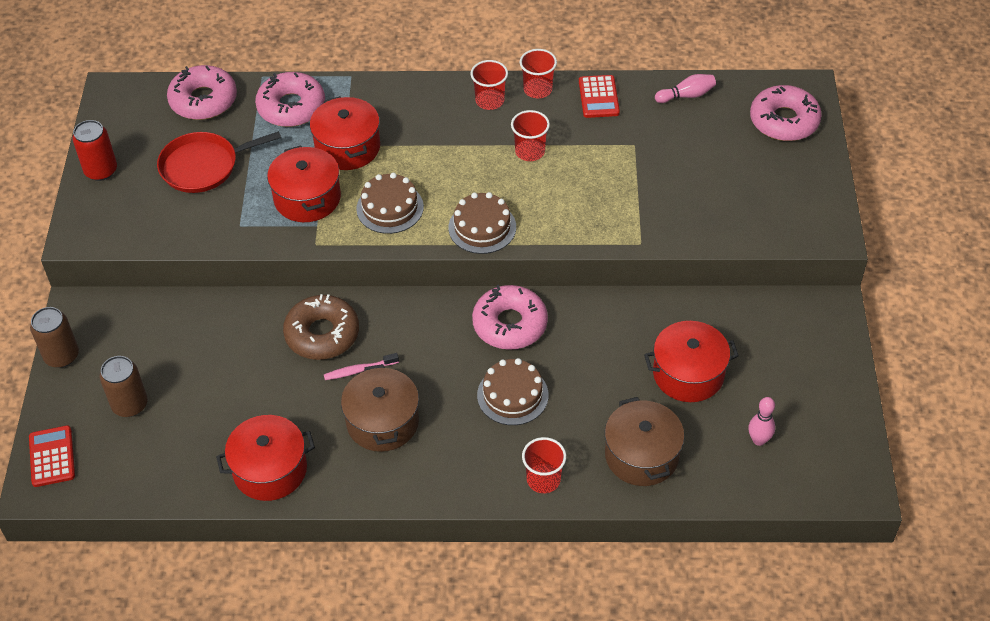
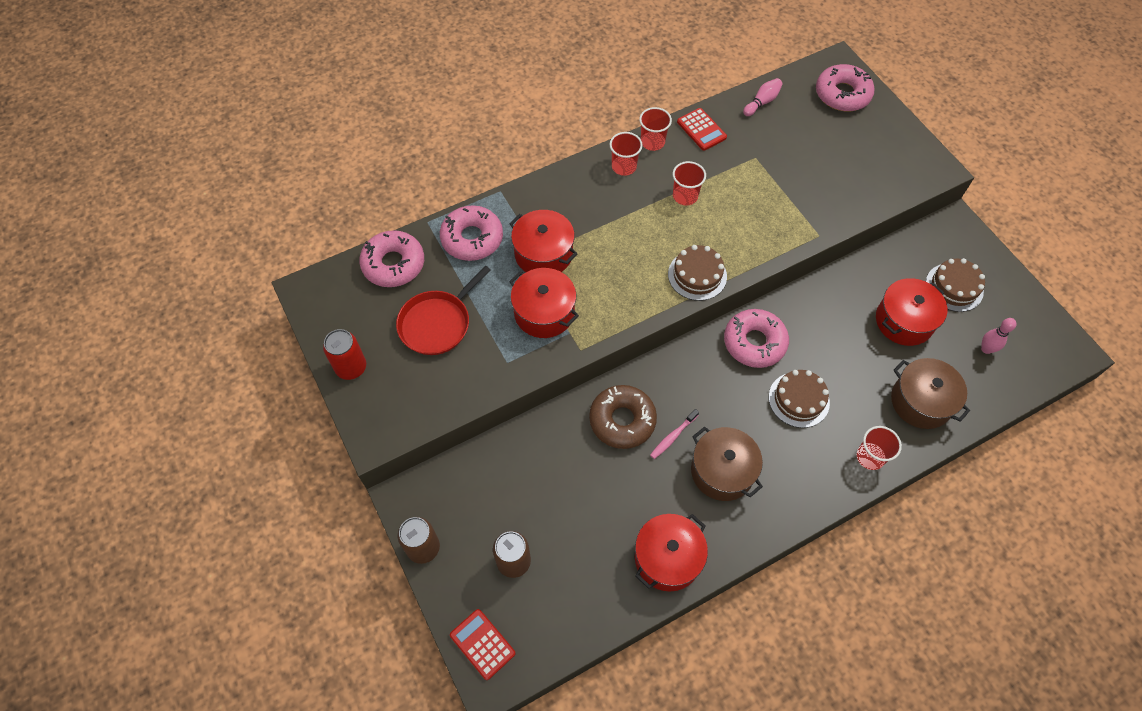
camera: 30 degrees left, 10 degrees up
brown cake [356,173,424,234] -> brown cake moved to [926,258,985,312]

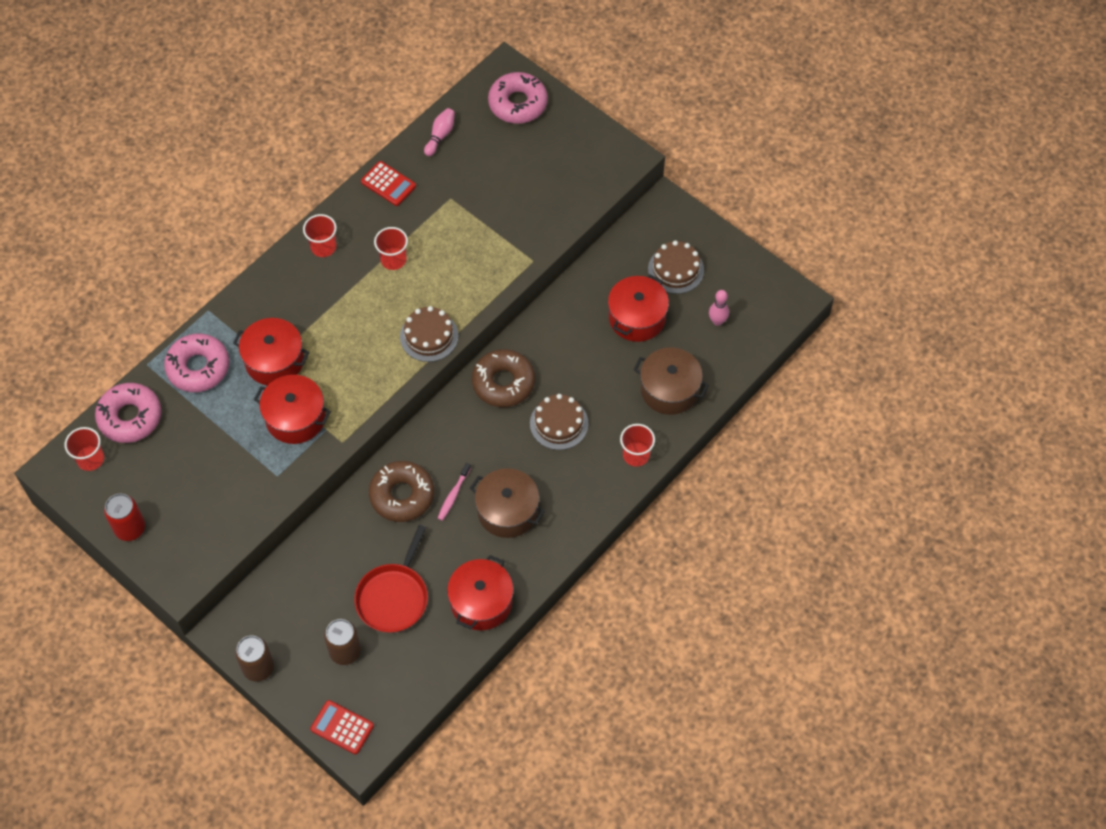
camera: 20 degrees left, 0 degrees up
red pan [396,266,491,355] -> red pan moved to [354,525,428,633]
red cup [639,107,672,151] -> red cup moved to [65,427,104,471]
pink donut [724,309,789,368] -> brown donut [472,349,535,407]

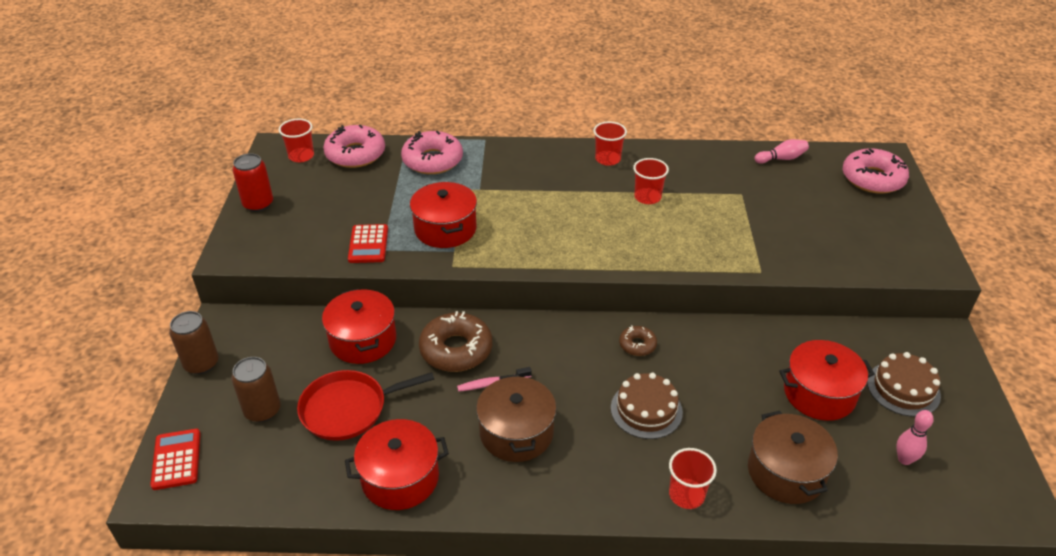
camera: 50 degrees right, 20 degrees down
red pot [233,318,309,386] -> red pot moved to [322,289,396,364]
red calculator [361,161,416,206] -> red calculator moved to [348,224,388,263]
brown cake [400,306,459,362] -> none
brown donut [472,349,535,407] -> brown donut [619,325,657,356], size x0.52

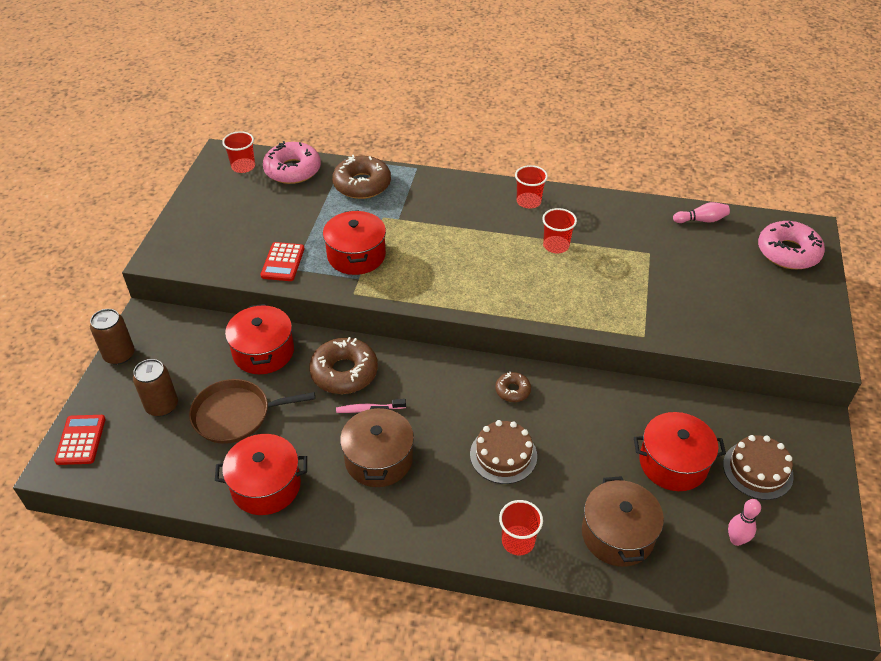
camera: 10 degrees right, 5 degrees up
red can [232,153,273,212] -> none
red pan [297,370,434,441] -> brown pan [189,379,315,444]
pink donut [401,131,463,174] -> brown donut [332,155,391,199]

